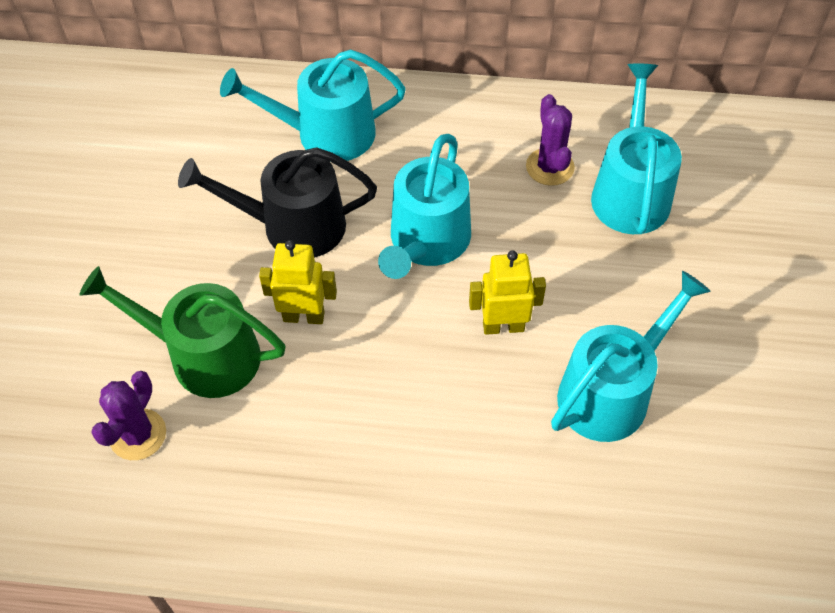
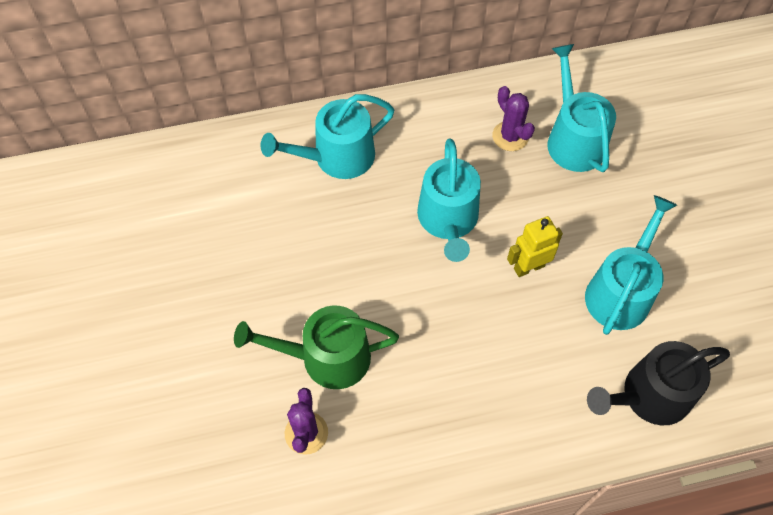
camera: 20 degrees left, 5 degrees up
black watering can [178,147,377,258] -> black watering can moved to [587,341,730,426]
yellow robot [259,240,337,324] -> none

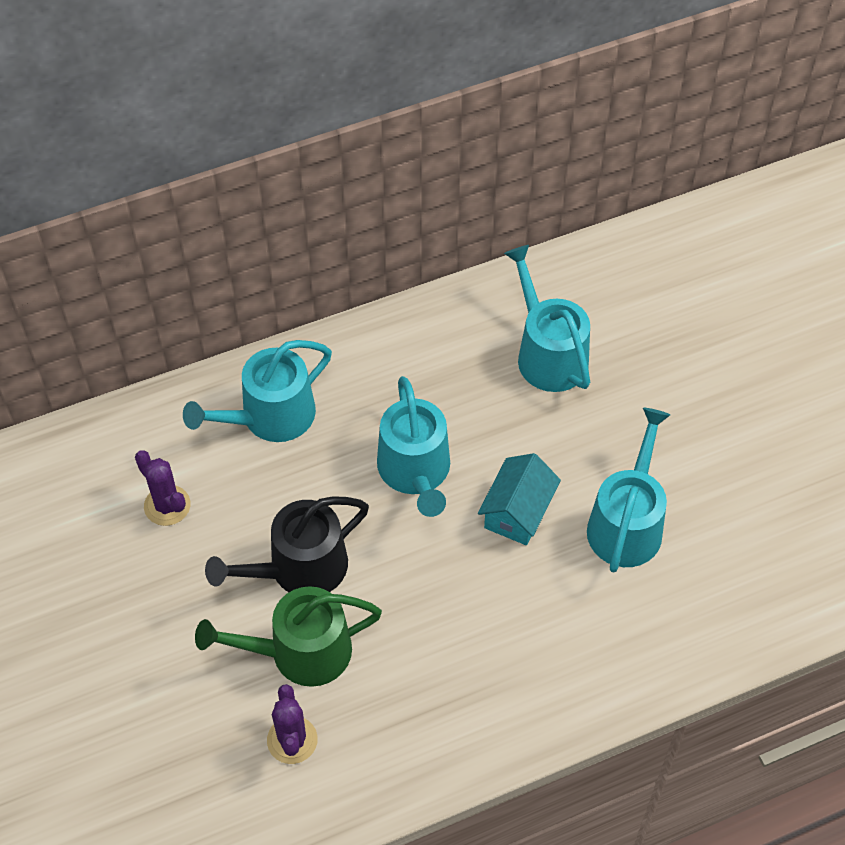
camera: 10 degrees left, 5 degrees down
purple cactus [492,86,535,151] -> purple cactus moved to [135,450,190,526]
yellow robot [507,216,563,277] -> turquoise house [478,453,561,545]
black watering can [587,341,730,426] -> black watering can moved to [205,496,369,592]

